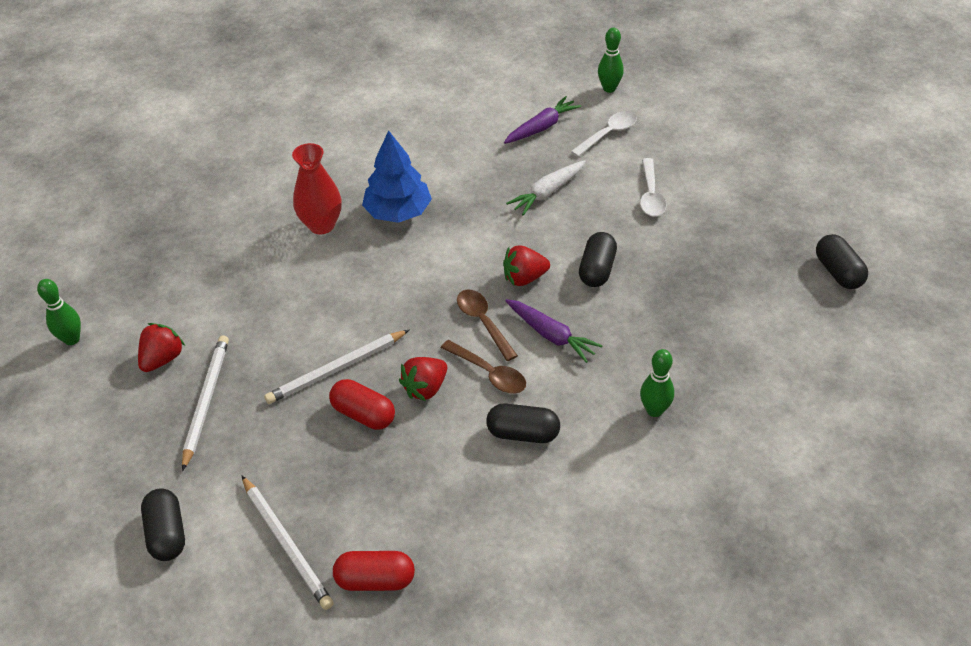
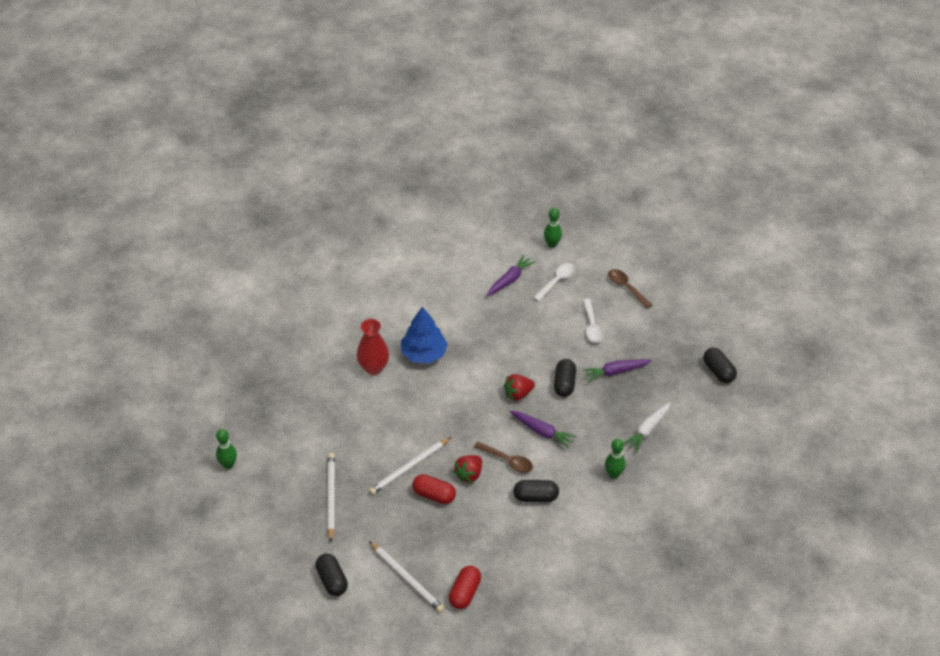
camera: 10 degrees left, 0 degrees up
red strawberry [138,323,185,372] -> none
red capsule [333,551,415,591] -> red capsule turned 60 degrees counterclockwise [449,566,481,609]
brown spoon [457,290,518,361] -> brown spoon moved to [608,269,652,309]
white carrot [506,160,586,216] -> white carrot moved to [624,402,670,452]
none -> purple carrot [583,359,652,382]

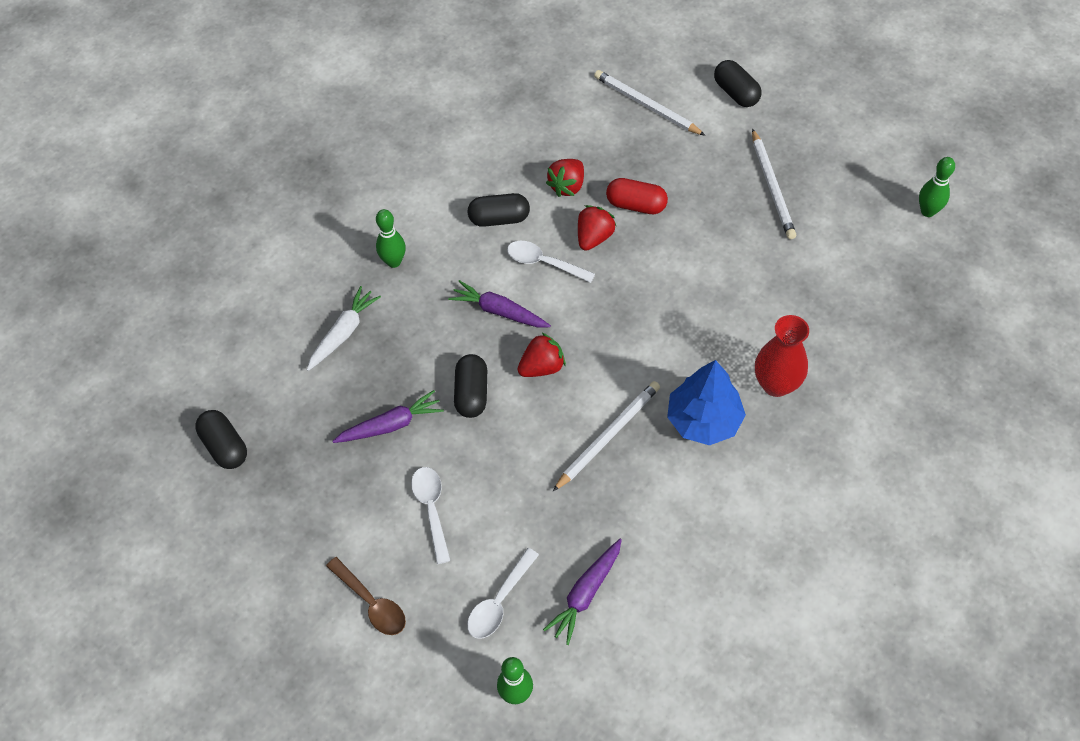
camera: 175 degrees right, 10 degrees up
white pencil [369,437,451,495] -> white pencil moved to [553,381,660,491]
red capsule [449,566,481,609] -> none
brown spoon [474,441,533,473] -> white spoon [507,241,595,283]
none -> red strawberry [546,159,584,197]

